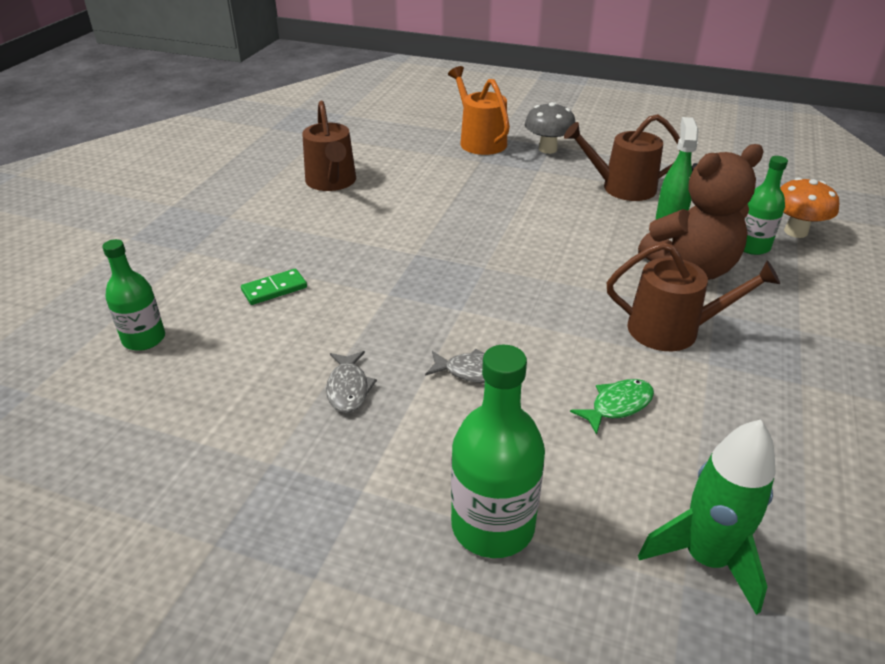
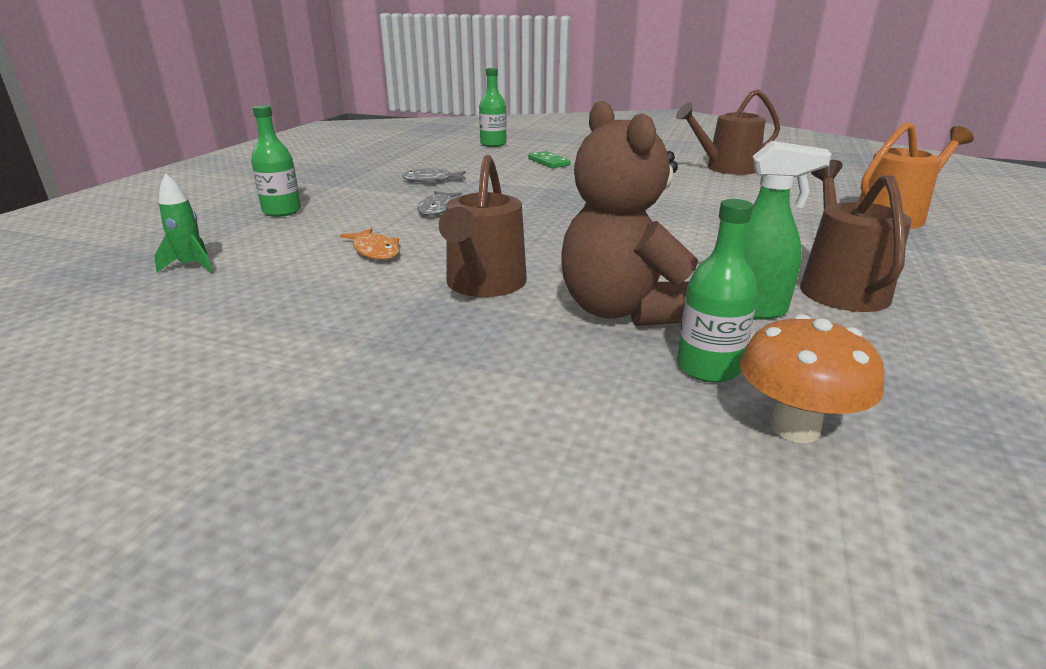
camera: 90 degrees right, 10 degrees down
green bottle [451,345,545,558] -> green bottle [251,105,301,217], size x0.65
grey mushroom [525,102,575,154] -> none
green fish [570,379,654,435] -> orange fish [340,228,400,260]
green rocket [638,420,776,615] -> green rocket [154,174,213,273], size x0.57

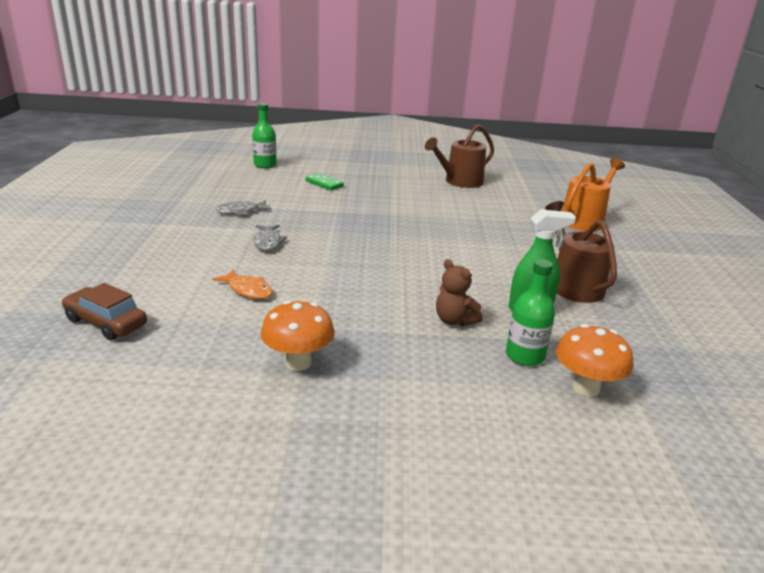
camera: 20 degrees left, 0 degrees up
green rocket [154,174,213,273] -> brown car [62,283,147,340]
green bottle [251,105,301,217] -> none
brown watering can [439,155,527,297] -> none
brown teddy bear [561,100,698,326] -> brown teddy bear [436,259,483,326], size x0.50
none -> orange mushroom [261,301,334,371]

